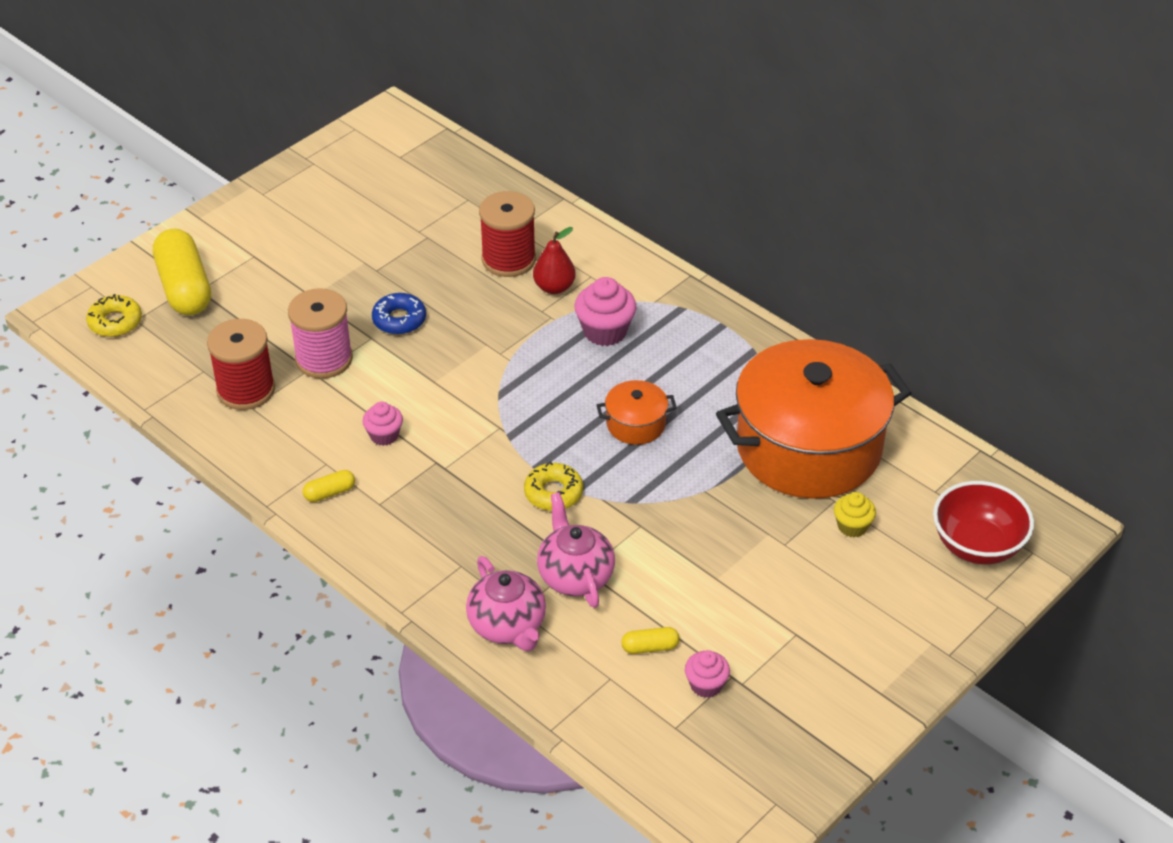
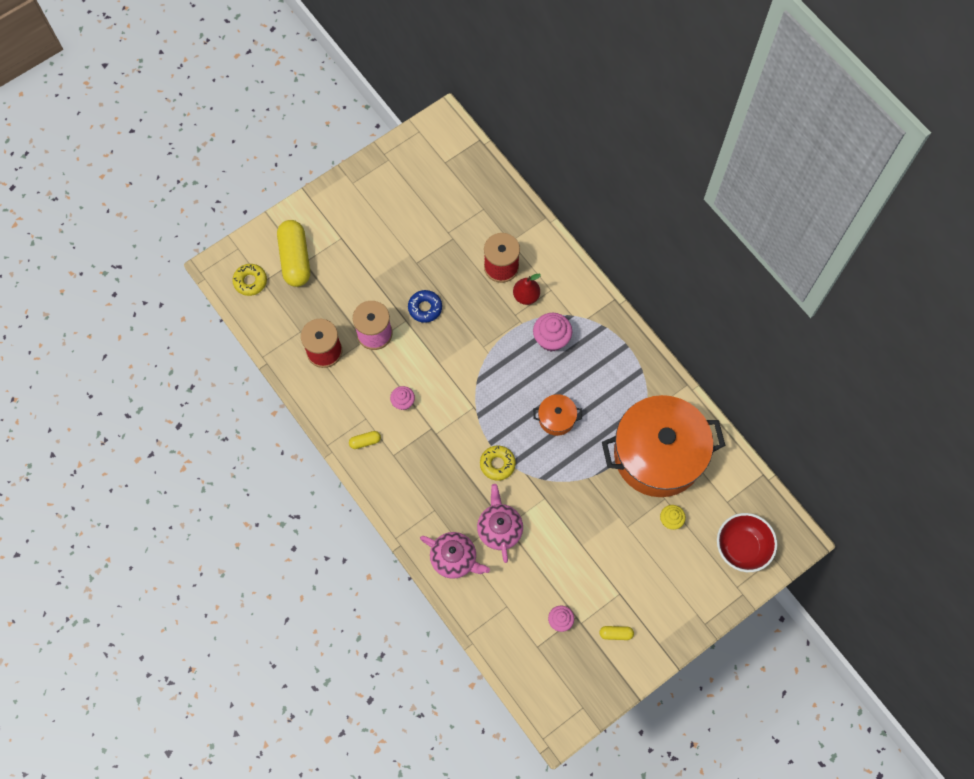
camera: 10 degrees right, 25 degrees up
pink teapot [466,556,546,652] -> pink teapot turned 45 degrees counterclockwise [420,532,490,579]
yellow capsule [621,627,680,654] -> yellow capsule moved to [599,626,634,640]

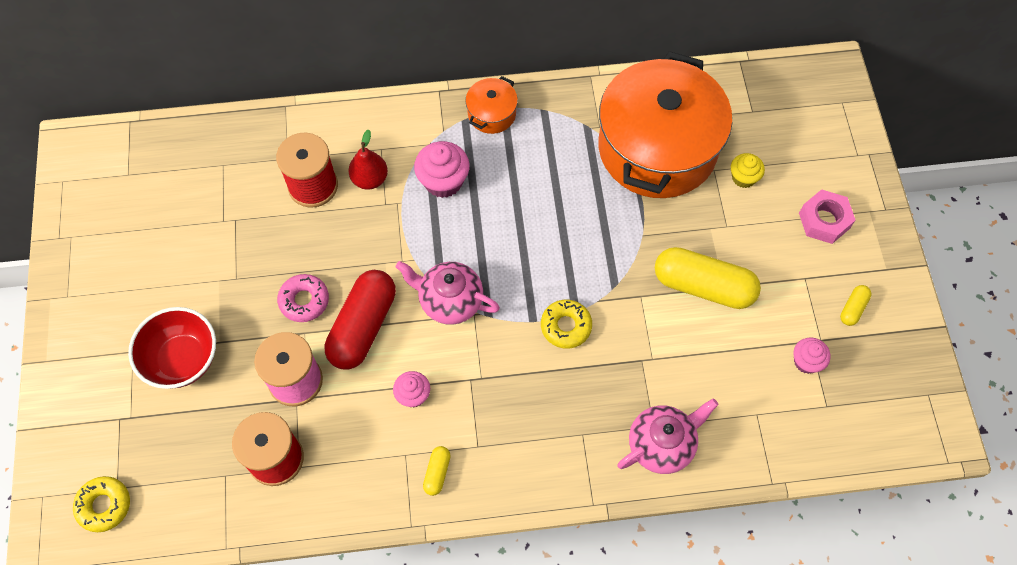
camera: 60 degrees left, 5 degrees down
yellow capsule [277,220,310,287] -> yellow capsule moved to [655,247,761,309]
blue donut [408,290,442,323] -> pink donut [277,274,329,322]
pink teapot [477,484,523,563] -> pink teapot moved to [396,261,500,325]
orange pot [533,394,582,436] -> orange pot moved to [465,76,518,134]
red bowl [717,513,777,572] -> red bowl moved to [128,307,216,389]
none -> red capsule [325,270,396,370]
none -> pink nut [799,189,855,244]

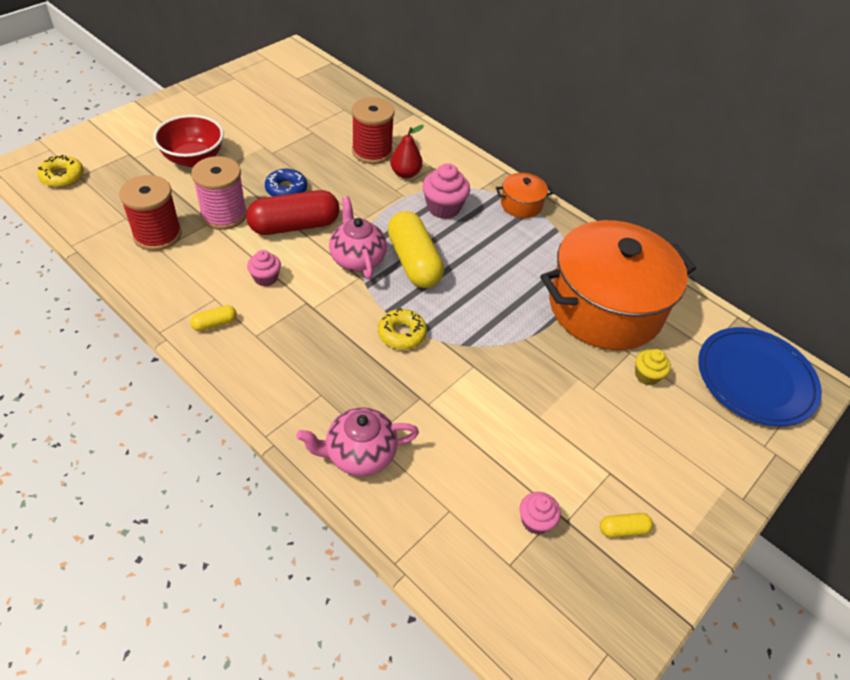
camera: 45 degrees right, 15 degrees down
pink donut [277,274,329,322] -> blue donut [265,169,307,197]
pink teapot [617,399,719,474] -> pink teapot turned 150 degrees clockwise [296,408,419,476]
yellow capsule [655,247,761,309] -> yellow capsule moved to [388,211,444,288]
pink nut [799,189,855,244] -> none
none -> blue plate [698,327,822,426]

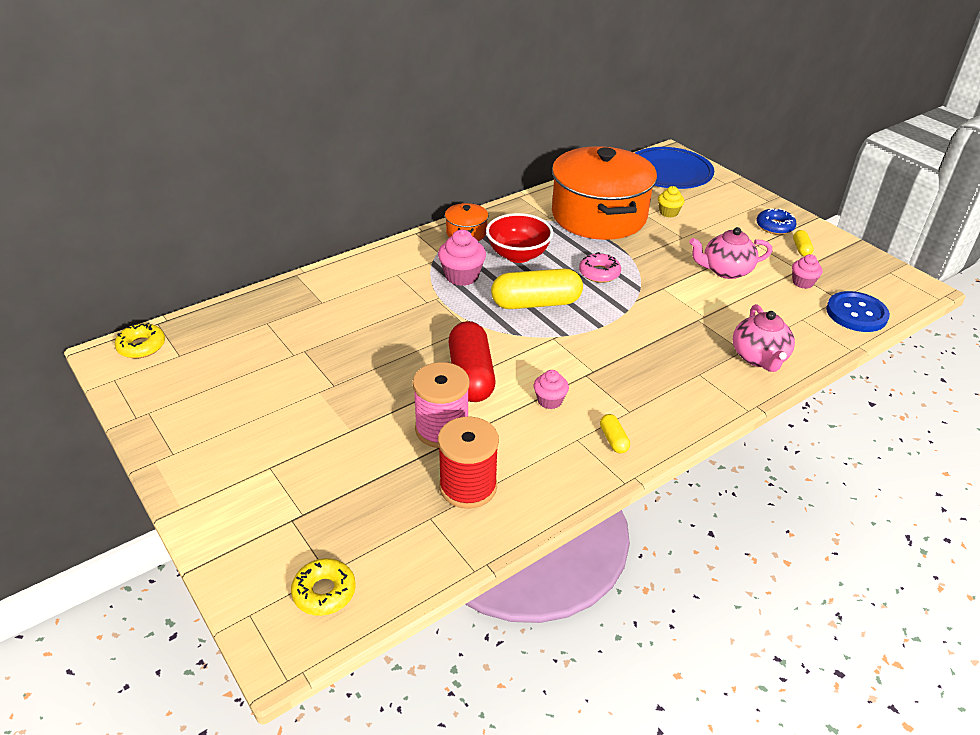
camera: 75 degrees left, 10 degrees down
red bowl [153,115,224,167] -> red bowl moved to [486,213,553,263]
blue donut [265,169,307,197] -> blue donut moved to [756,208,796,235]
pink teapot [329,196,387,279] -> pink teapot moved to [689,227,772,279]
red spool [352,97,395,164] -> none
yellow donut [378,308,427,350] -> yellow donut moved to [115,323,165,358]
red pear [390,125,424,179] -> none
none -> pink donut [579,252,621,283]
none -> blue button [826,291,890,332]

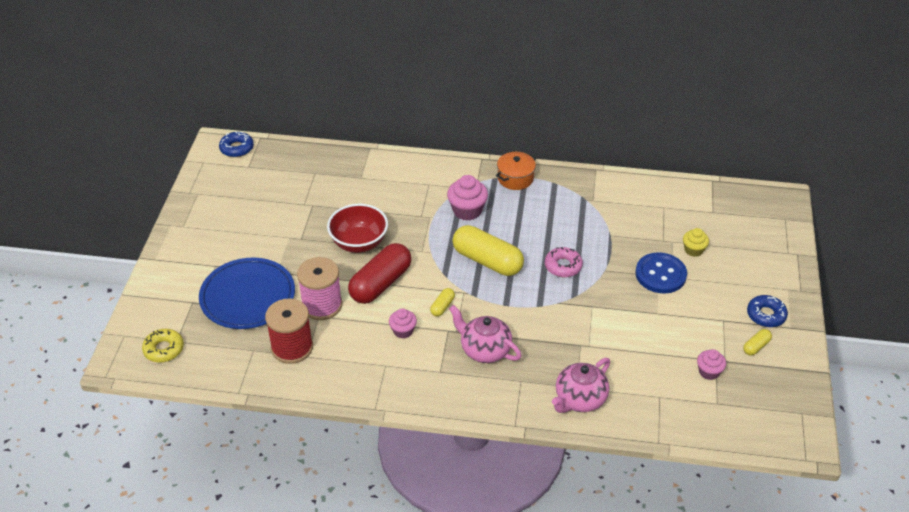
camera: 45 degrees right, 5 degrees up
yellow donut [115,323,165,358] -> blue donut [219,132,254,157]
red bowl [486,213,553,263] -> red bowl moved to [327,204,388,253]
orange pot [552,146,657,240] -> none
yellow capsule [600,414,630,453] -> yellow capsule moved to [430,288,455,317]
blue plate [635,147,714,189] -> blue plate moved to [199,258,295,329]
pink teapot [689,227,772,279] -> pink teapot moved to [449,305,522,363]
blue button [826,291,890,332] -> blue button moved to [635,252,687,294]

